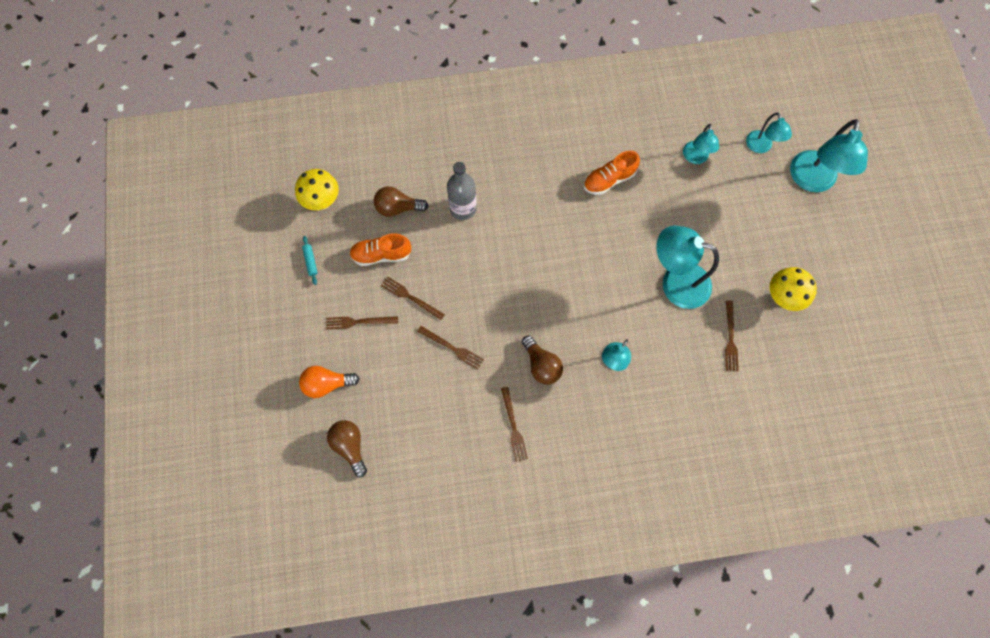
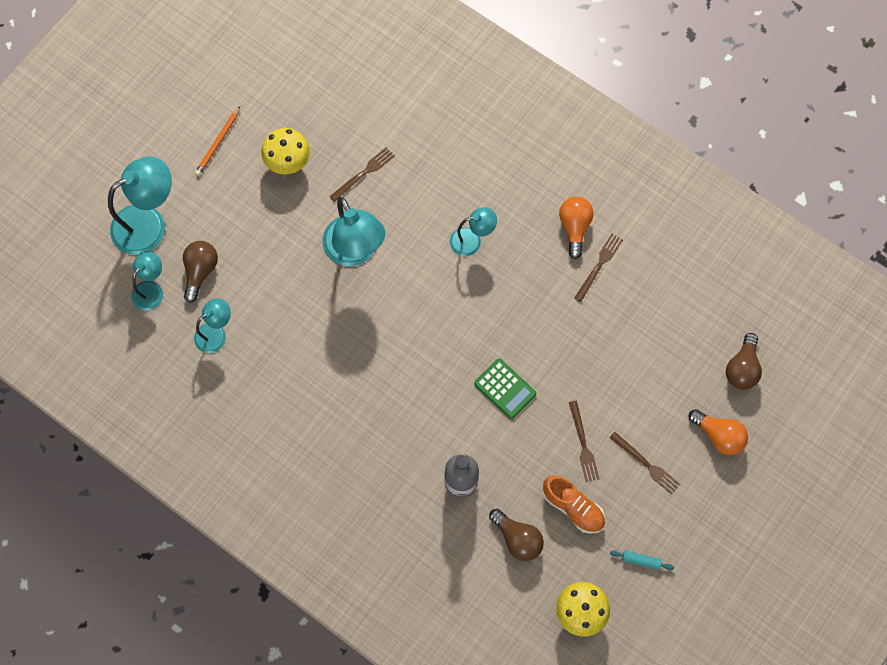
camera: 135 degrees left, 0 degrees up
turquoise rolling pin [302,236,318,285] -> turquoise rolling pin turned 75 degrees clockwise [610,550,674,570]
brown fork [417,326,484,370] -> none
brown light bulb [522,336,563,385] -> brown light bulb moved to [183,241,218,303]
orange shoe [584,151,640,195] -> none
none -> orange pencil [195,107,240,176]
none -> green calculator [474,359,536,419]
none -> orange light bulb [559,197,593,259]

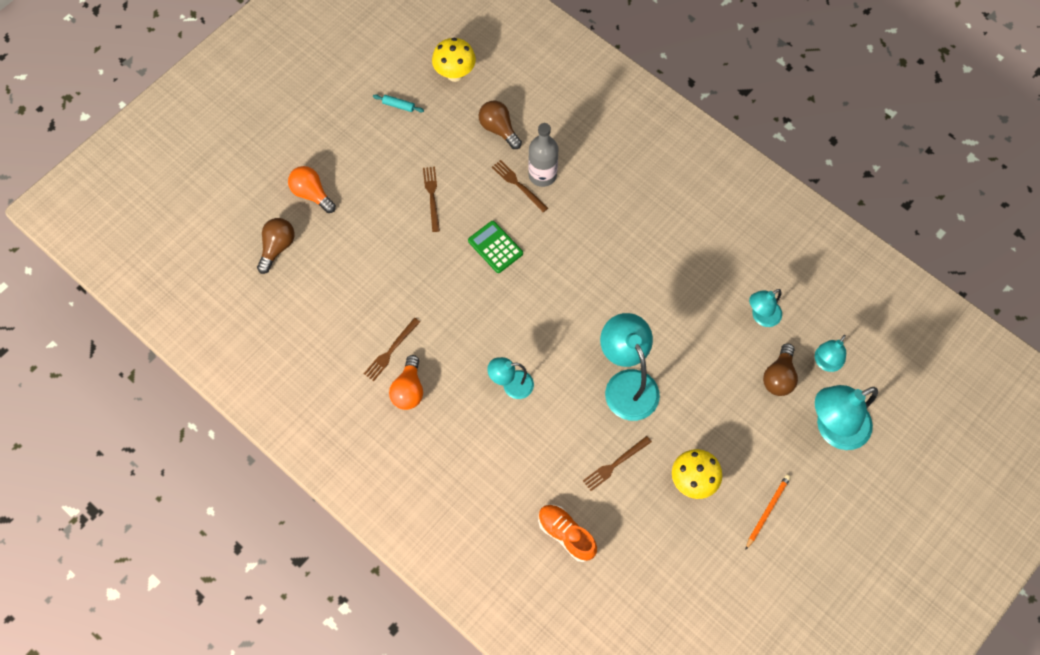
camera: 175 degrees left, 5 degrees down
orange shoe [543,475,605,534] -> orange shoe moved to [538,505,597,562]
brown fork [609,432,680,495] -> brown fork moved to [492,160,548,212]

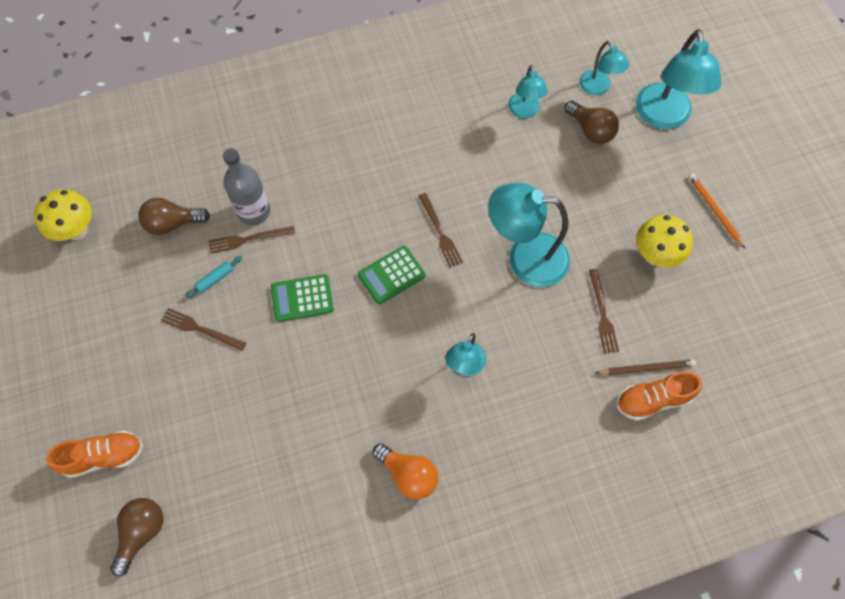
camera: 60 degrees left, 0 degrees up
brown light bulb [257,218,295,274] -> brown light bulb turned 60 degrees clockwise [110,498,163,577]
orange light bulb [288,166,336,213] -> orange shoe [46,430,143,478]
brown fork [364,318,420,381] -> brown fork moved to [419,193,463,268]
turquoise rolling pin [373,94,424,112] -> turquoise rolling pin moved to [185,256,242,299]
none -> green calculator [358,246,425,305]
none -> brown pencil [595,360,696,375]

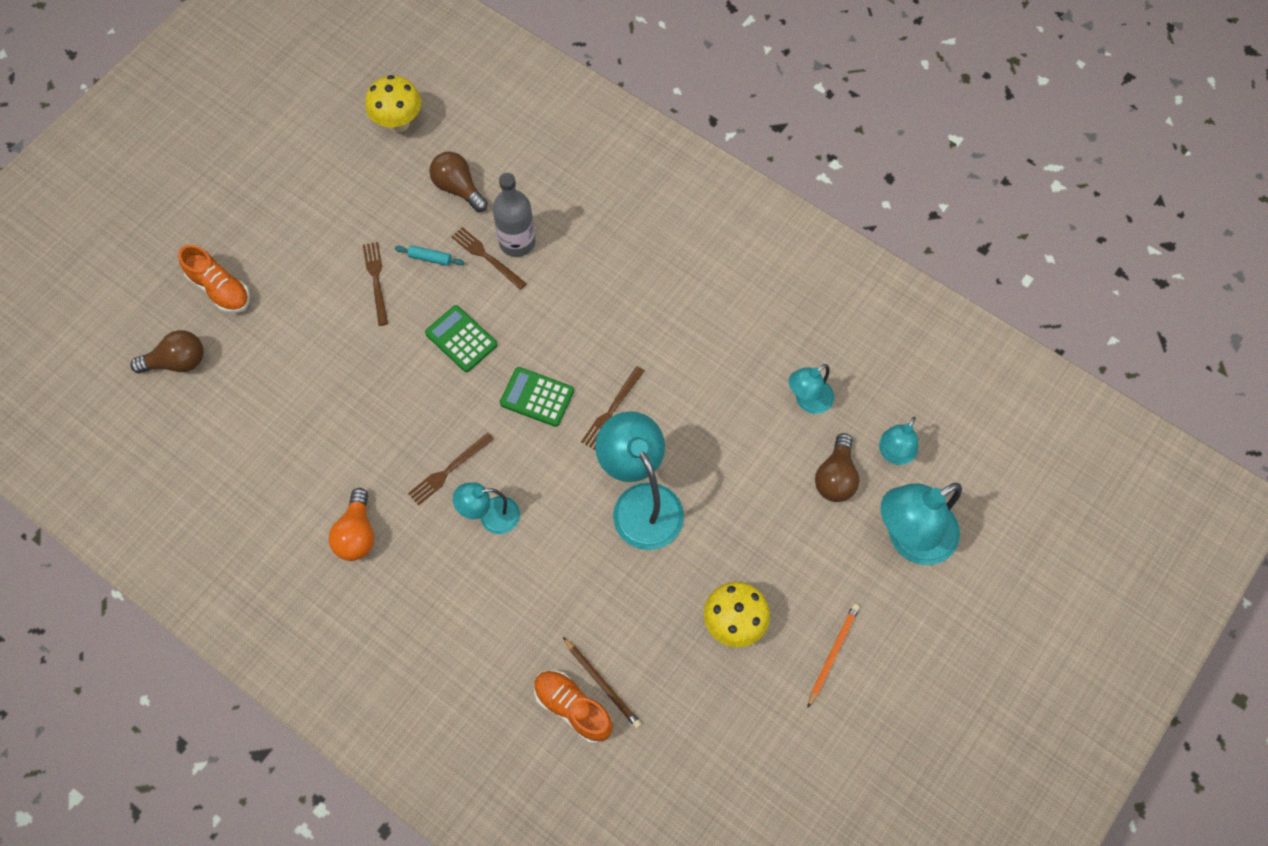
camera: 55 degrees right, 0 degrees up
brown fork [589,269,619,354] -> brown fork moved to [408,433,494,506]

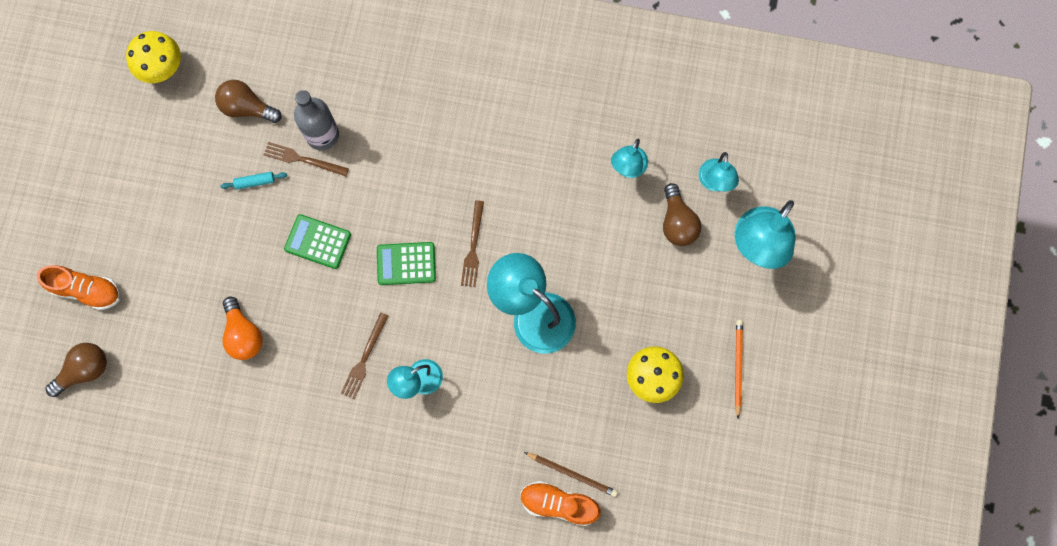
camera: 25 degrees left, 10 degrees up
orange light bulb [328,488,374,561] -> orange light bulb moved to [223,297,263,360]
brown fork [363,242,388,326] -> none

